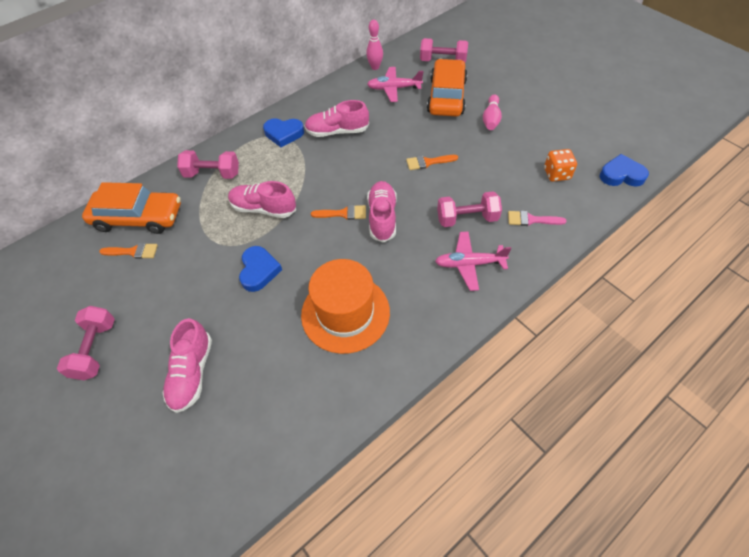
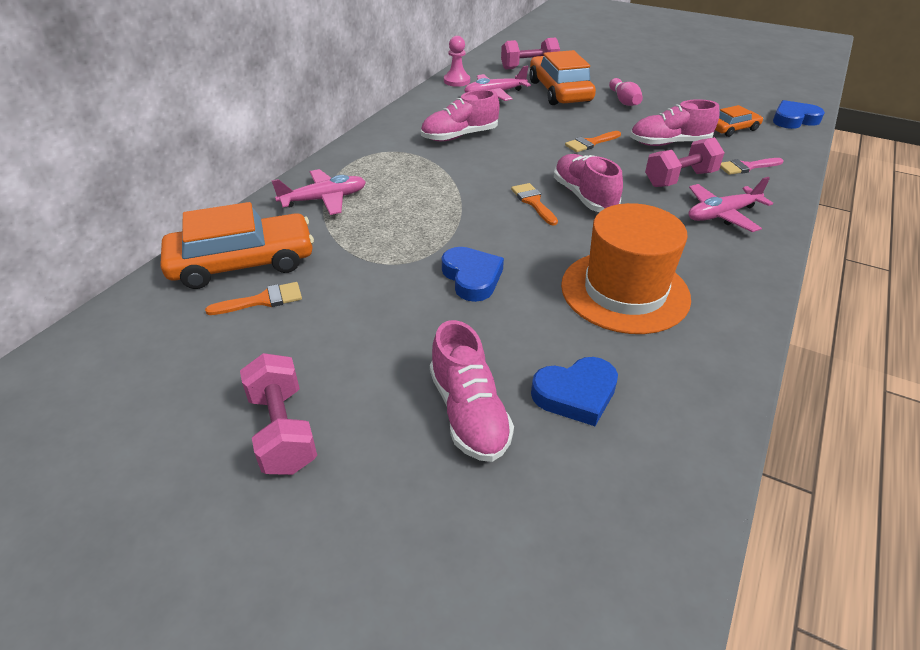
camera: 25 degrees left, 15 degrees down
pink dumbbell [177,150,239,179] -> pink plane [271,169,366,215]
pink shoe [228,181,296,218] -> pink shoe moved to [630,99,720,146]
blue heart [263,118,304,147] -> blue heart moved to [531,357,618,426]
orange brush [311,205,366,220] -> orange brush turned 90 degrees counterclockwise [511,183,558,226]
pink bowling pin [366,20,383,70] -> pink pawn [444,36,470,87]
orange dice [544,149,577,182] -> orange car [715,105,763,137]

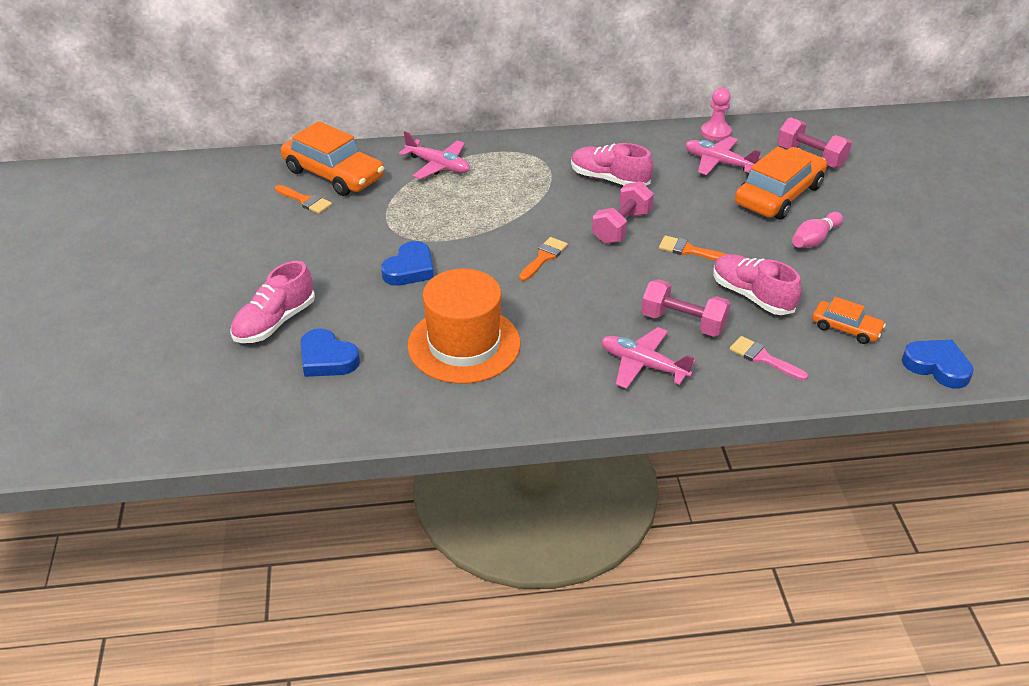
camera: 55 degrees right, 0 degrees up
pink dumbbell [240,353,317,475] -> pink dumbbell moved to [592,181,654,244]
pink shoe [554,154,623,212] -> none

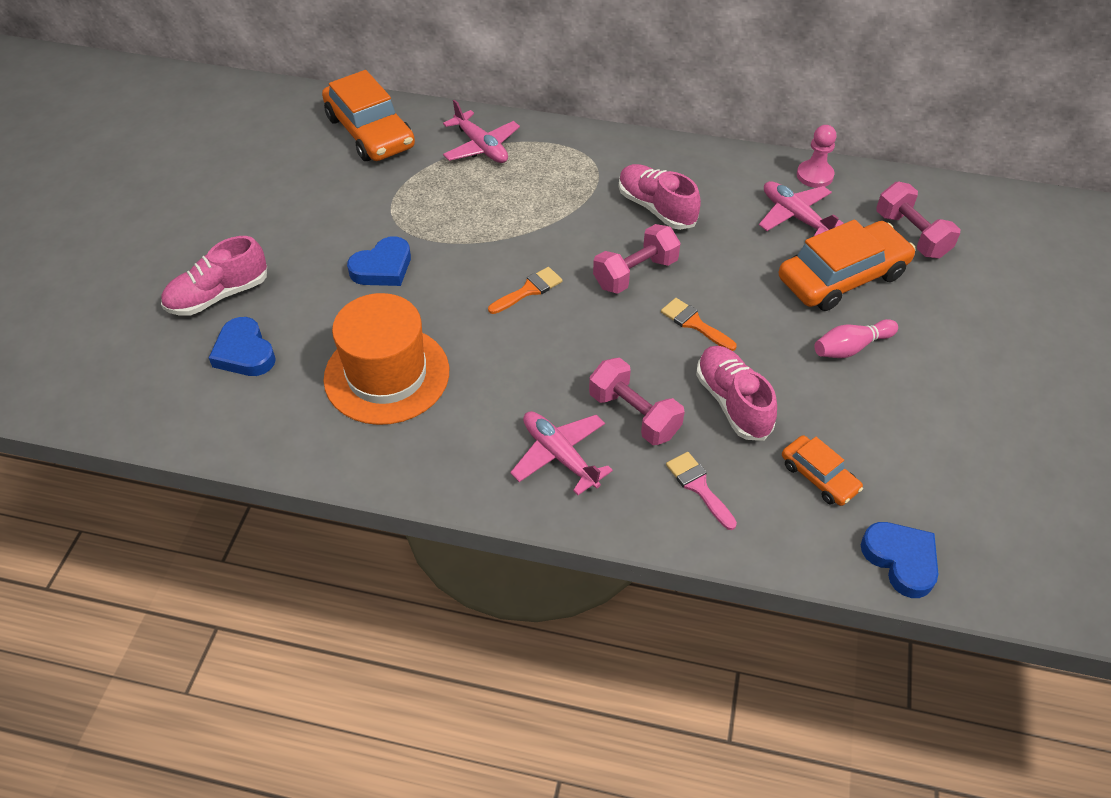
camera: 20 degrees right, 10 degrees up
orange brush [275,185,332,214] -> none

